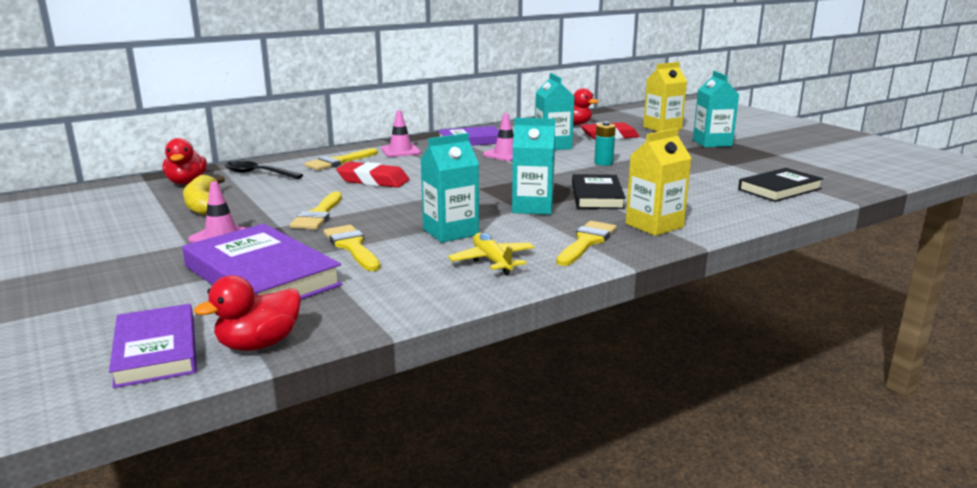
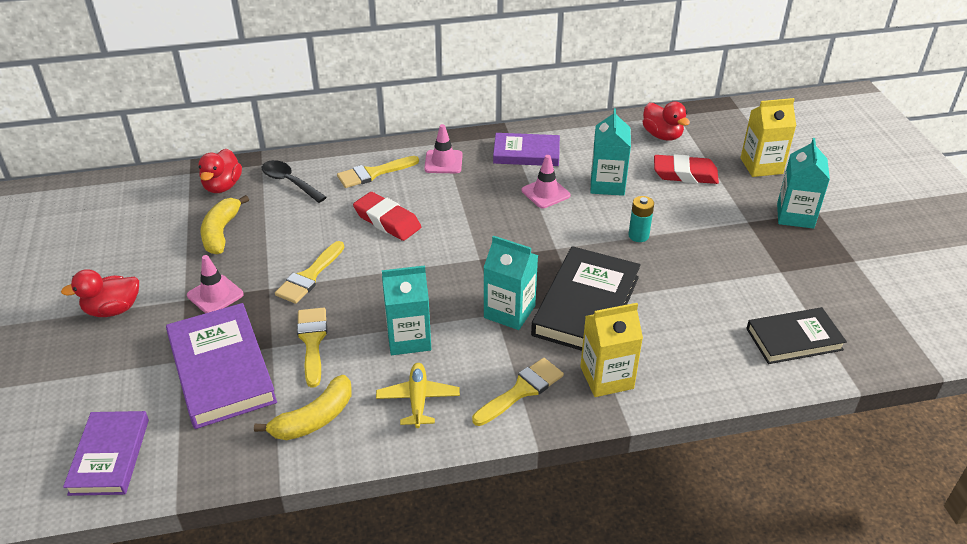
camera: 20 degrees right, 20 degrees up
red duck [194,275,301,351] -> red duck moved to [61,269,139,317]
black book [572,174,626,209] -> black book [531,246,641,351], size x1.55
none -> yellow banana [254,375,352,440]

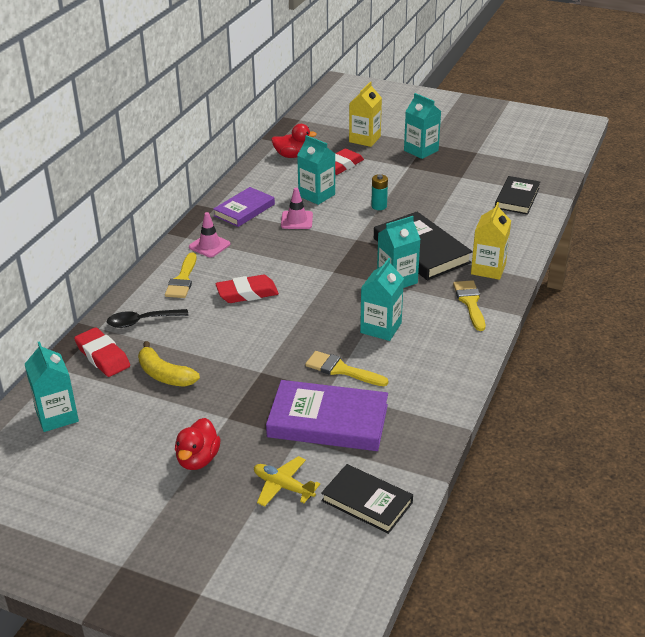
camera: 55 degrees left, 5 degrees down
purple book [63,411,149,496] -> black book [321,464,413,534]
pink traffic cone [187,255,244,313] -> none
red duck [198,149,242,193] -> red eraser [74,327,130,377]
yellow banana [254,375,352,440] -> none
yellow brush [275,241,344,304] -> none
yellow plane [376,363,460,428] -> yellow plane moved to [254,456,320,507]
none -> turquoise carton [25,341,79,432]

